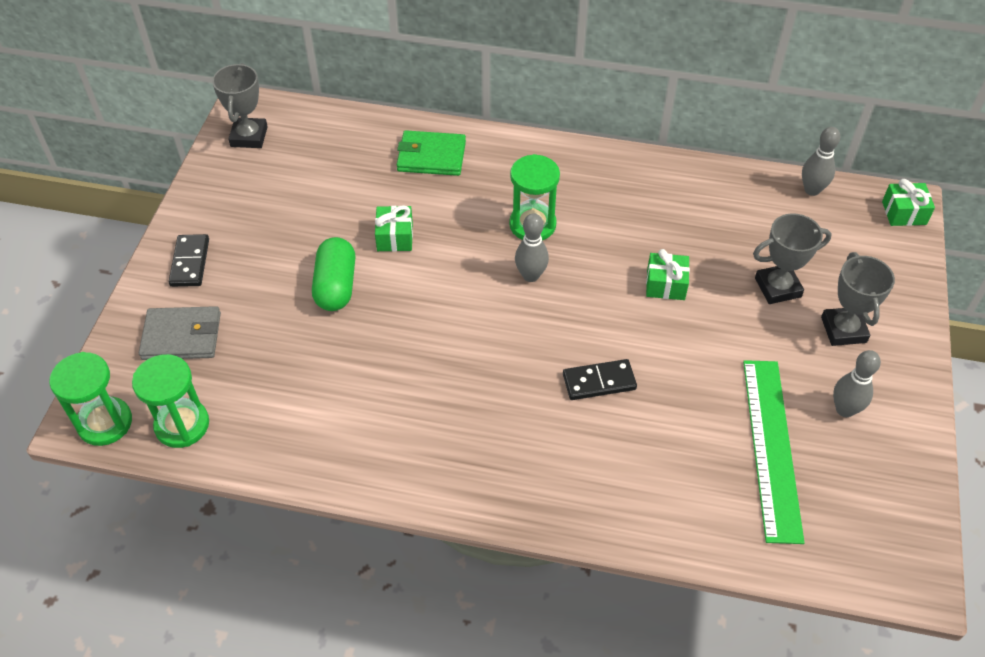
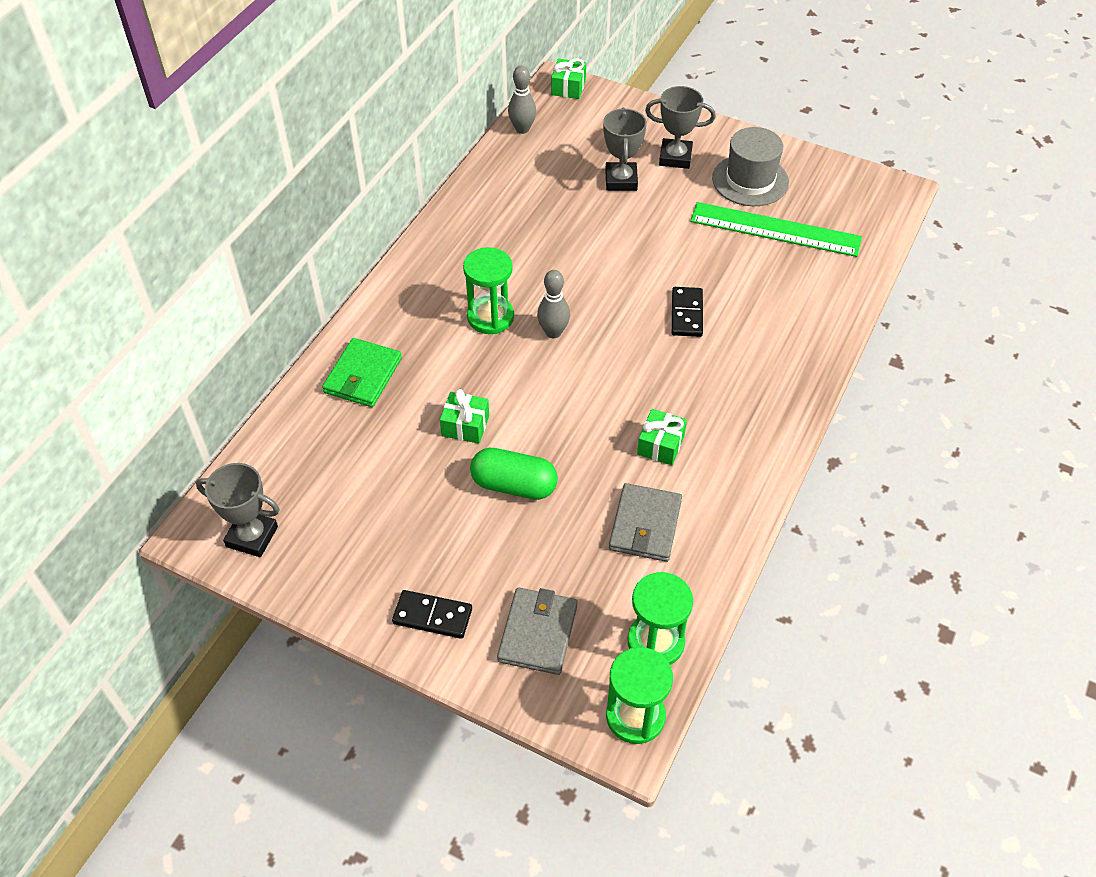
camera: 75 degrees left, 0 degrees up
green gift [646,249,690,300] -> green gift moved to [637,409,687,465]
grey bowling pin [833,350,881,417] -> grey hat [712,127,789,206]
none -> grey wallet [609,483,682,562]

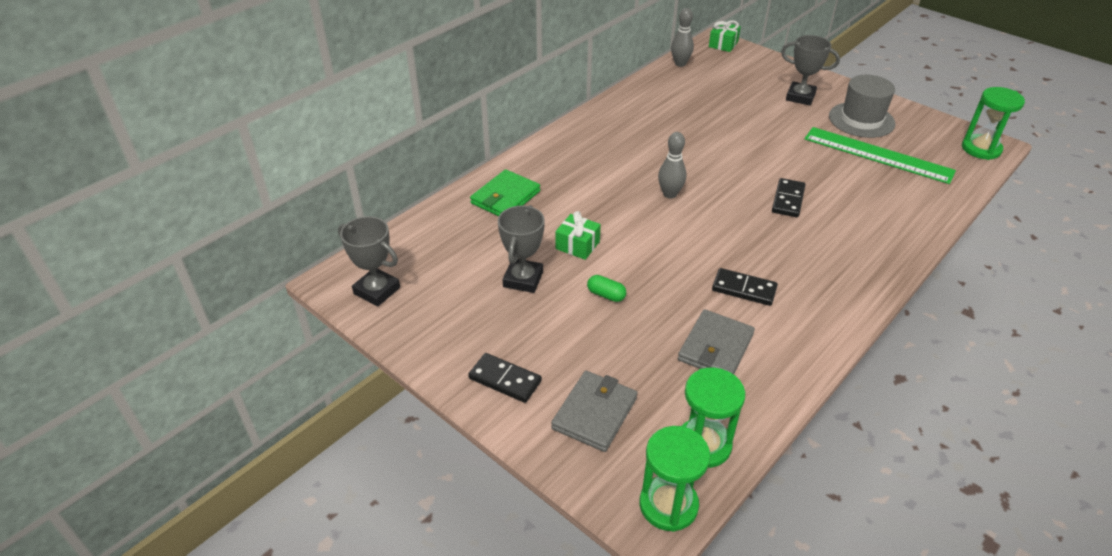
camera: 15 degrees right, 10 degrees down
green hourglass [463,247,514,334] -> green hourglass moved to [962,87,1025,160]
green capsule [470,448,558,500] -> green capsule [587,275,626,302], size x0.53
grey trophy [603,108,647,191] -> grey trophy moved to [498,205,545,293]
green gift [637,409,687,465] -> black domino [712,268,778,306]

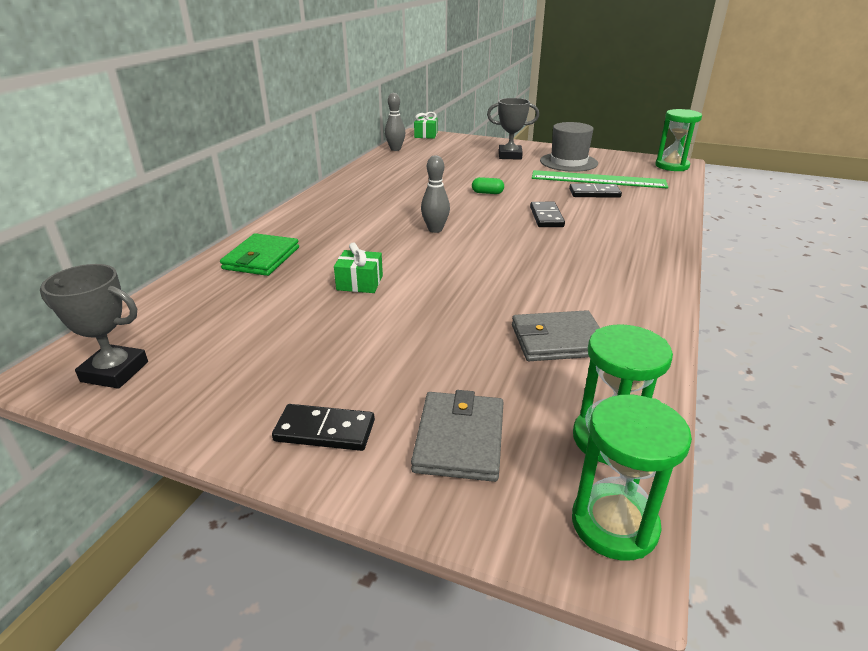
camera: 20 degrees left, 10 degrees down
grey trophy [498,205,545,293] -> none
green capsule [587,275,626,302] -> green capsule moved to [472,177,504,194]
grey wallet [678,309,755,374] -> grey wallet turned 75 degrees clockwise [512,310,600,361]
black domino [712,268,778,306] -> black domino moved to [569,184,622,198]

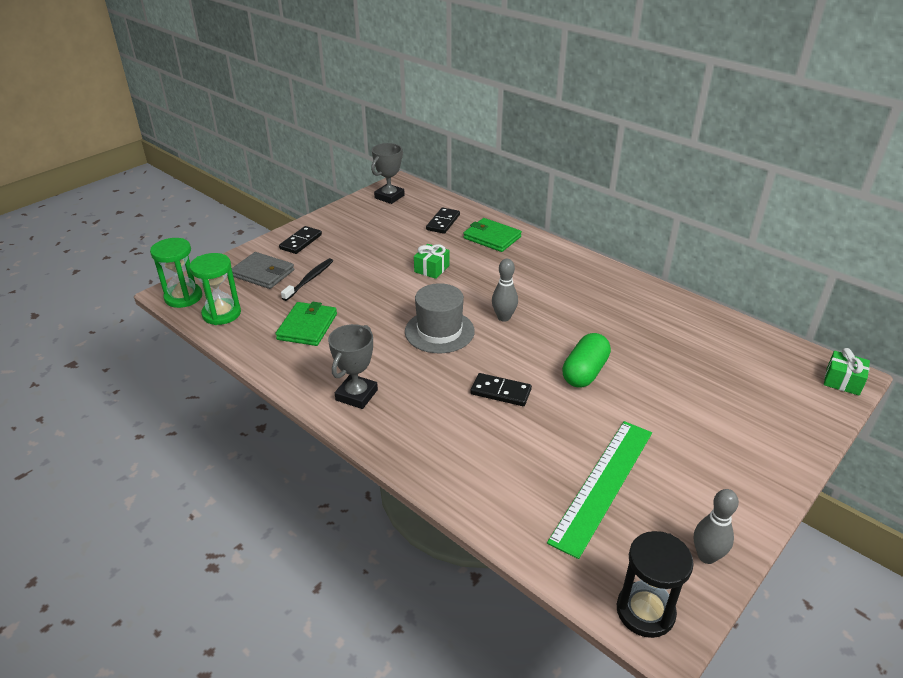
camera: 110 degrees right, 5 degrees up
grey bowling pin [385,93,406,151] -> grey bowling pin moved to [694,489,739,564]
green capsule [472,177,504,194] -> green capsule [562,333,611,388], size x1.89
grey trophy [487,98,539,160] -> grey trophy moved to [328,324,378,409]
grey wallet [512,310,600,361] -> green wallet [275,302,337,346]
grey hat [540,122,598,172] -> grey hat moved to [405,283,475,353]
black domino [569,184,622,198] -> black domino moved to [426,208,460,234]
green hourglass [655,109,702,171] -> black hourglass [617,531,694,638]
none -> black toothbrush [281,258,333,301]

